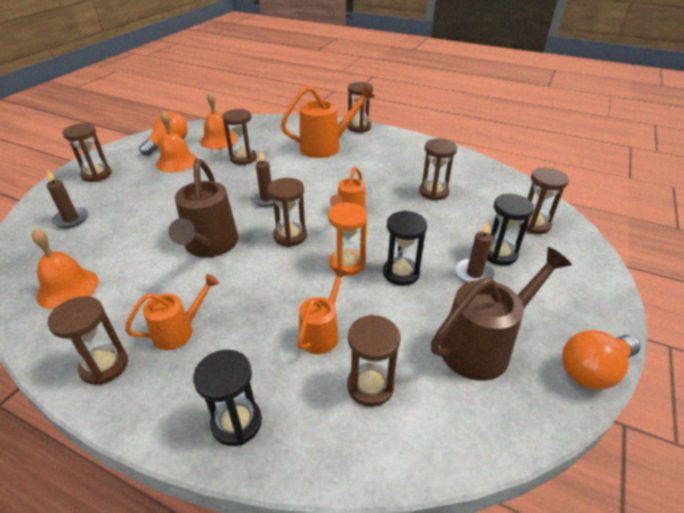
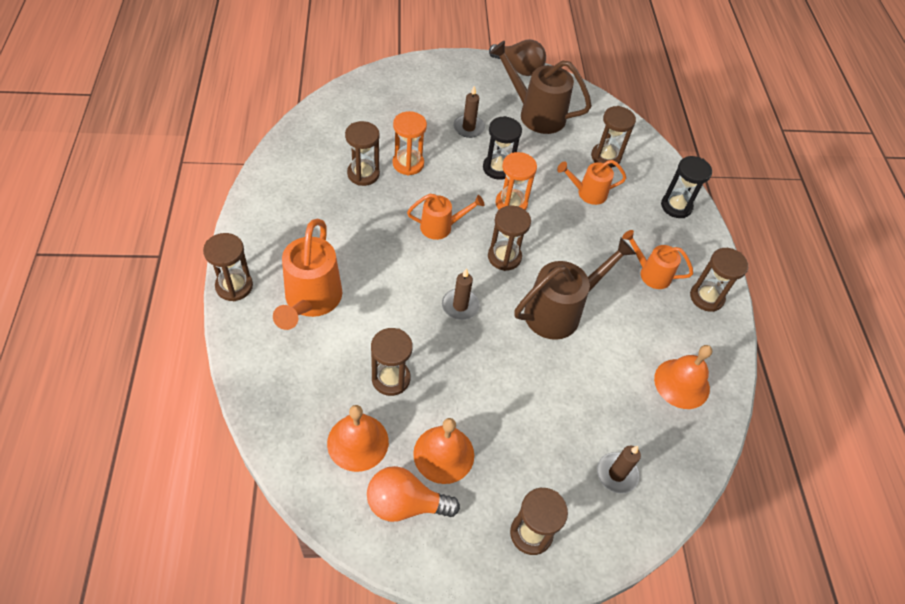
camera: 125 degrees left, 15 degrees up
orange watering can [281,85,375,158] -> orange watering can turned 120 degrees counterclockwise [273,219,342,330]
black hourglass [487,194,534,266] -> none
brown hourglass [519,167,569,234] -> none
orange light bulb [562,330,640,390] -> brown light bulb [489,39,546,76]
none -> orange hourglass [393,111,427,176]

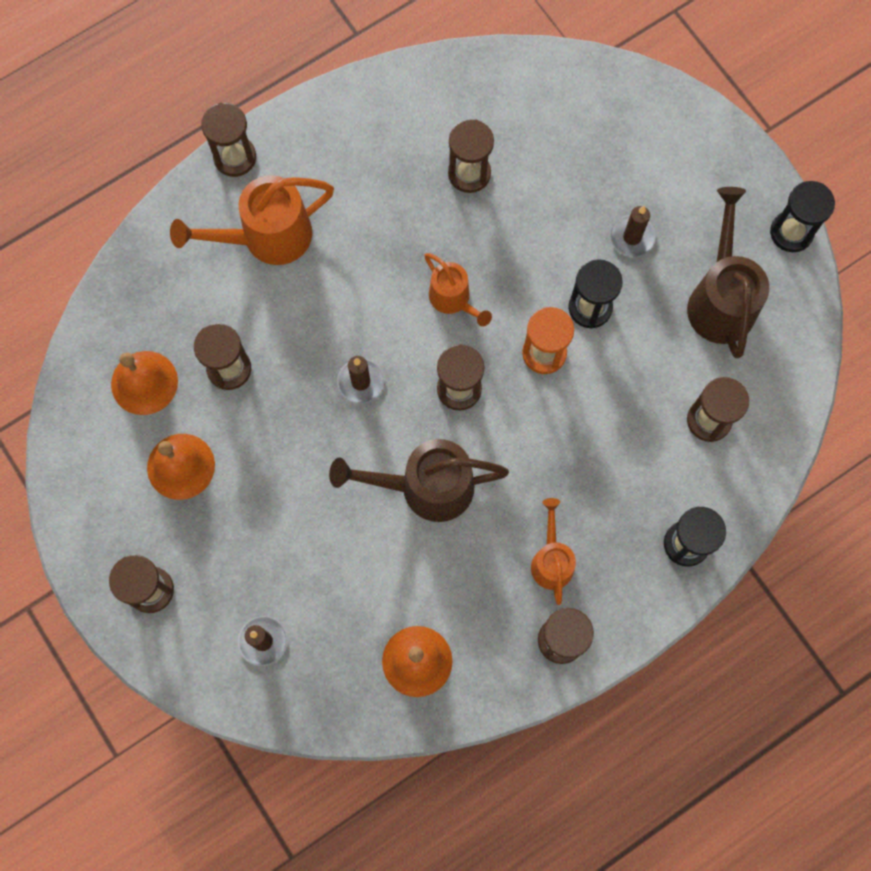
camera: 65 degrees right, 20 degrees up
orange light bulb [367,466,460,522] -> none
orange hourglass [393,111,427,176] -> none
brown light bulb [489,39,546,76] -> black hourglass [770,181,835,252]
brown watering can [514,238,636,340] -> brown watering can turned 150 degrees clockwise [329,439,509,522]
orange watering can [557,160,626,205] -> none

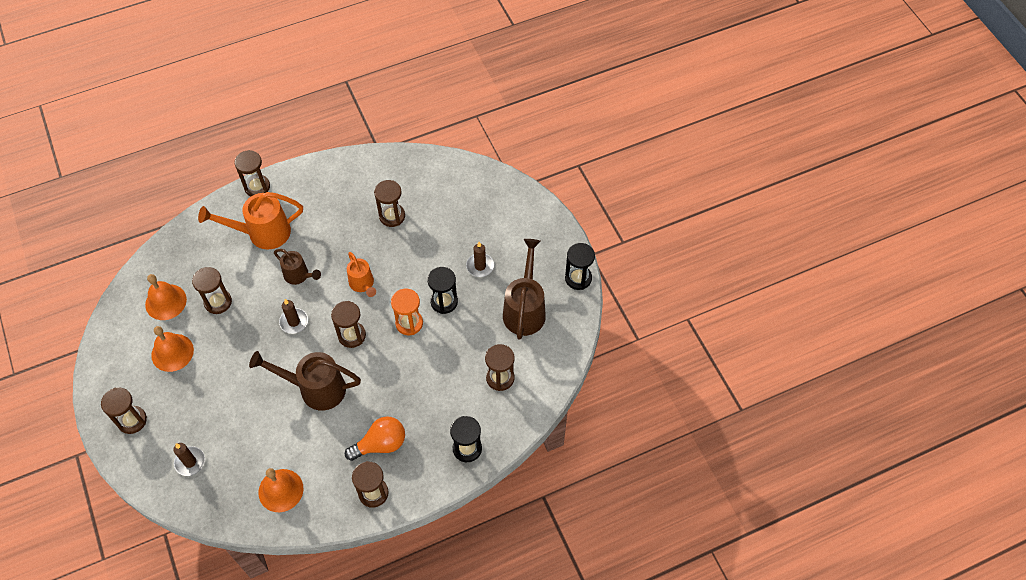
camera: 10 degrees right, 15 degrees down
orange watering can [531,498,576,605] -> orange light bulb [345,416,405,461]
none -> brown watering can [274,249,321,285]

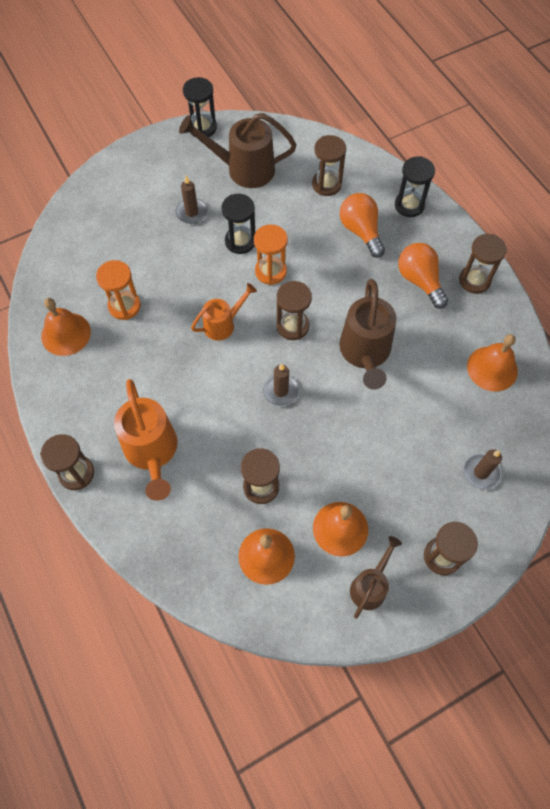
camera: 95 degrees left, 5 degrees up
brown watering can [274,249,321,285] -> brown watering can moved to [350,536,402,619]
brown hourglass [374,180,405,227] -> orange hourglass [96,260,141,320]
none -> orange bell [41,298,91,356]
none -> orange light bulb [340,193,385,258]

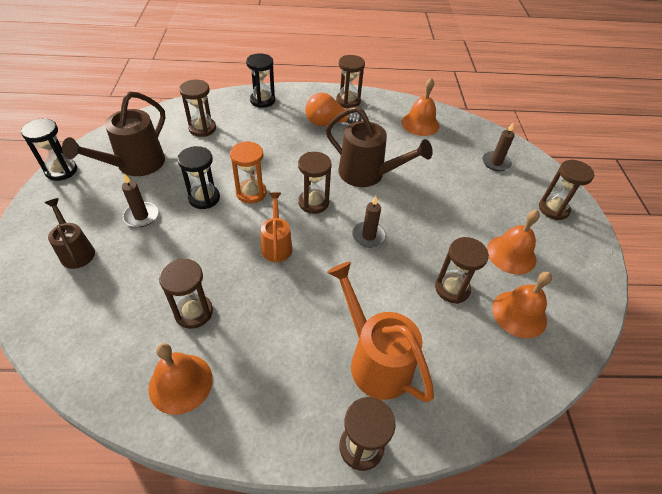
camera: 65 degrees left, 15 degrees down
orange hourglass [96,260,141,320] -> brown hourglass [159,258,213,329]
orange watering can [114,379,177,501] -> orange watering can turned 135 degrees counterclockwise [327,261,434,402]
orange light bulb [340,193,385,258] -> none
brown watering can [350,536,402,619] -> brown watering can moved to [45,198,95,269]

